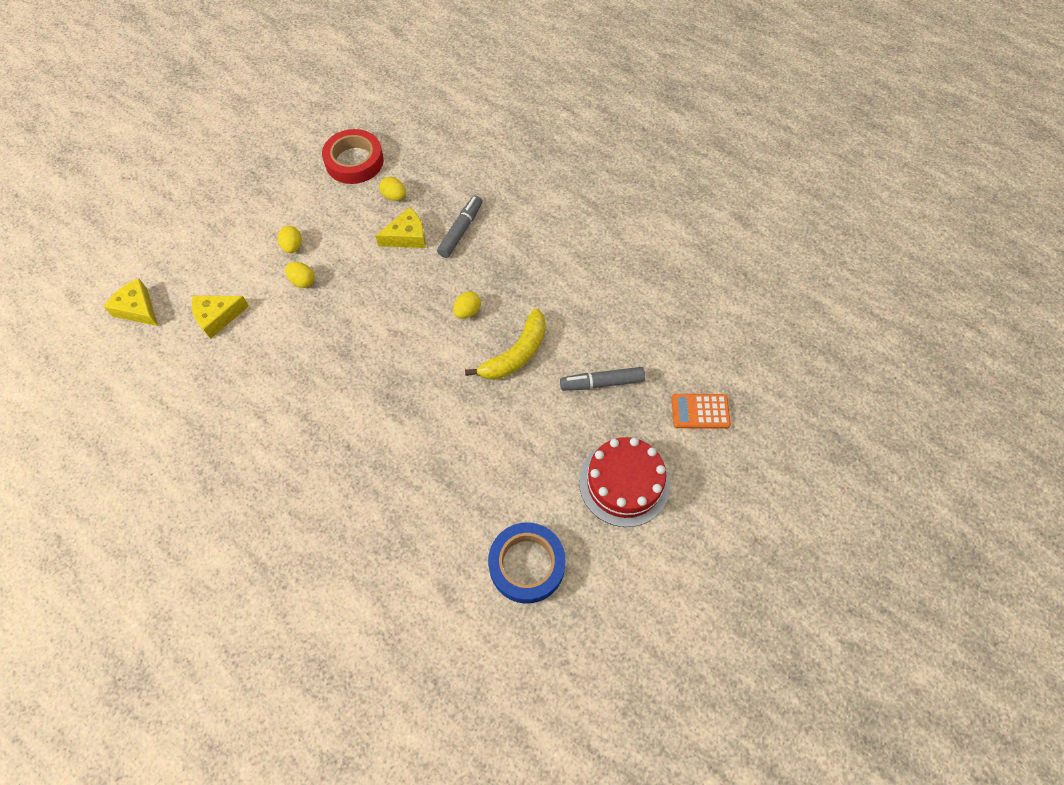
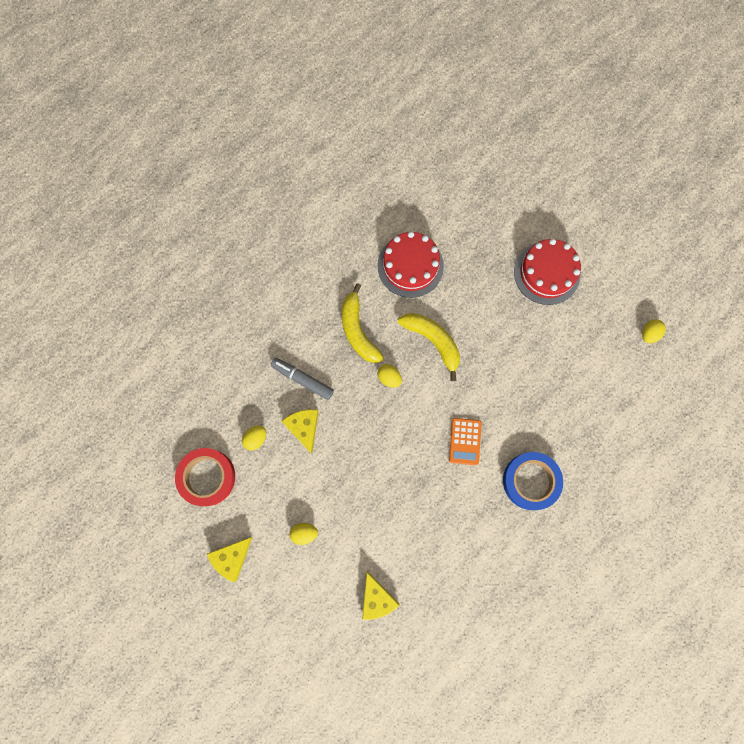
camera: 85 degrees left, 15 degrees up
yellow cheese [103,279,158,326] -> yellow cheese moved to [207,537,252,582]
yellow egg [285,262,314,288] -> yellow egg moved to [642,320,666,343]
blue tape [488,522,566,603] -> blue tape moved to [503,452,563,510]
grey marker [560,367,645,391] -> none
orange calculator [671,394,731,429] -> orange calculator moved to [449,418,481,465]
none -> yellow banana [342,283,384,363]
none -> red cake [378,231,444,298]

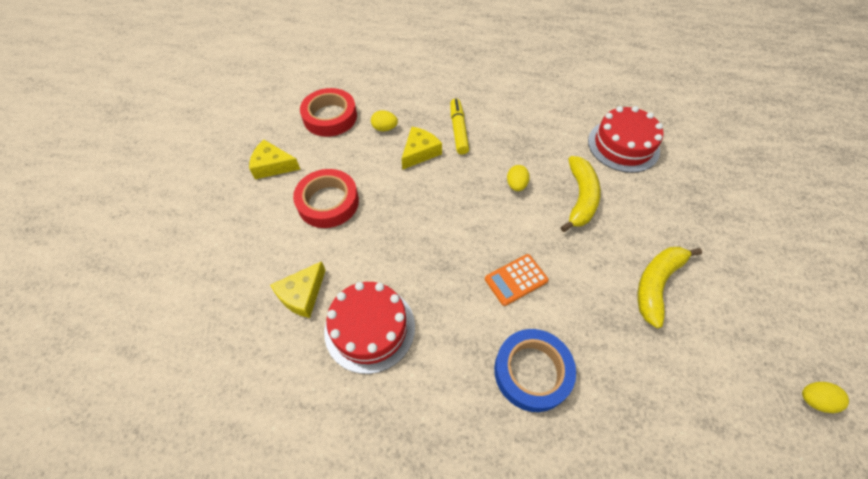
camera: 55 degrees right, 20 degrees down
grey marker [271,358,334,400] -> yellow marker [450,98,469,155]
yellow egg [290,523,318,545] -> red tape [293,169,359,228]
yellow banana [342,283,384,363] -> yellow banana moved to [638,247,702,328]
red cake [514,239,581,305] -> red cake moved to [324,282,415,374]

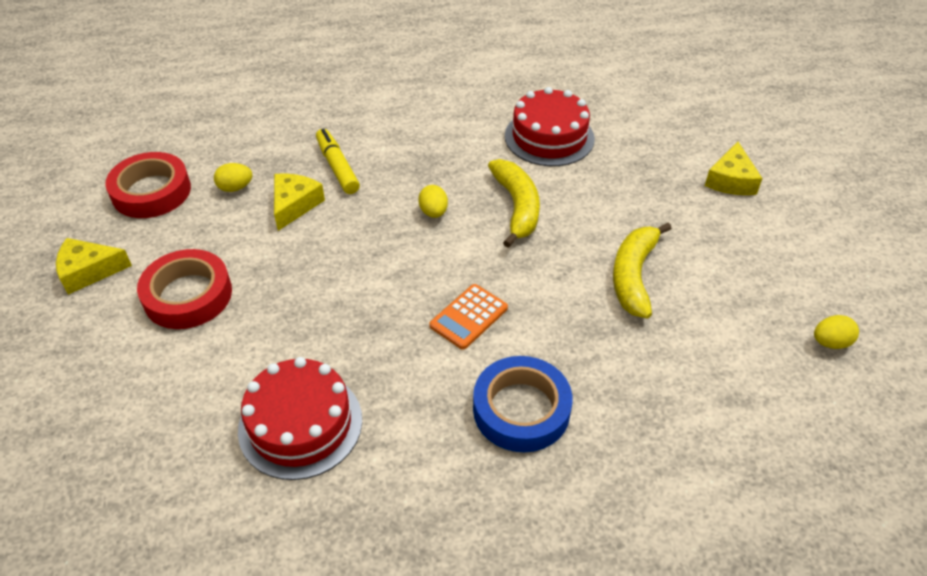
camera: 20 degrees left, 10 degrees down
yellow cheese [270,261,326,318] -> yellow cheese moved to [705,142,763,195]

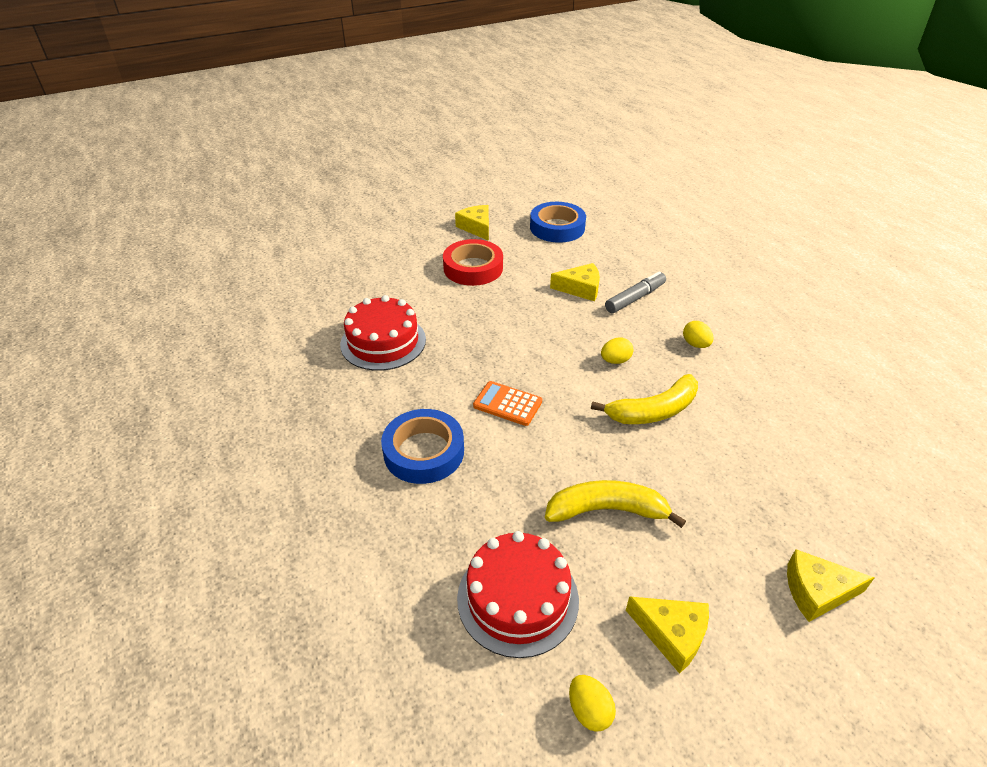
camera: 75 degrees right, 5 degrees down
red tape [105,152,191,218] -> blue tape [530,202,586,243]
yellow egg [214,163,253,192] -> yellow egg moved to [683,321,713,348]
yellow marker [316,128,360,194] -> grey marker [605,271,666,313]
red cake [505,87,595,166] -> red cake moved to [457,531,579,658]
none -> yellow cheese [626,596,709,674]

